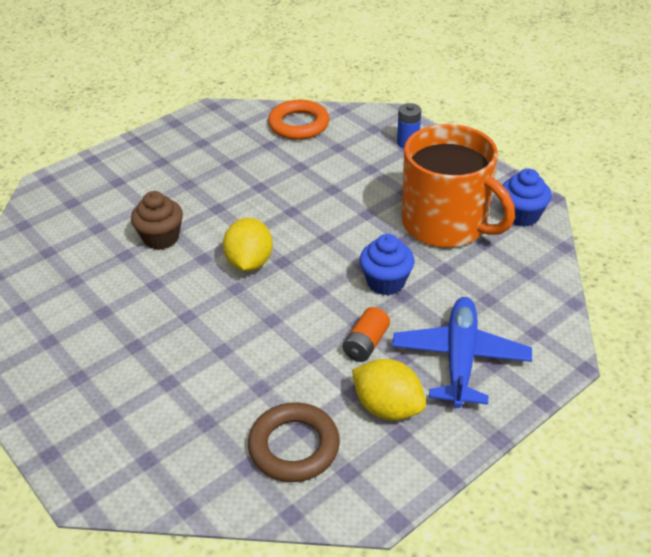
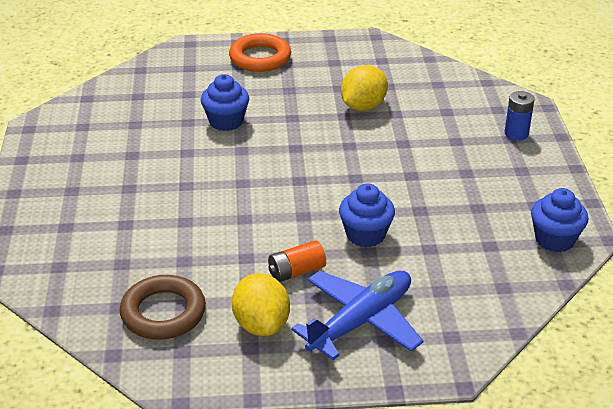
camera: 35 degrees right, 5 degrees down
brown cupcake [131,191,183,250] -> blue cupcake [201,74,249,131]
yellow lemon [223,218,273,271] -> yellow lemon moved to [341,65,388,111]
orange ring [268,100,330,140] -> orange ring moved to [229,33,291,72]
orange mug [402,124,515,248] -> none

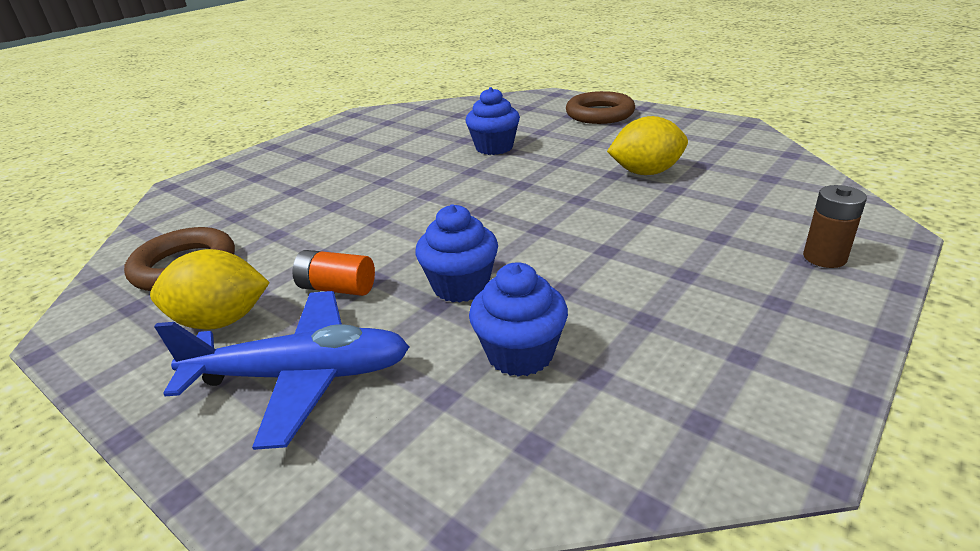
camera: 45 degrees right, 5 degrees down
orange ring [229,33,291,72] -> brown ring [566,91,635,124]
yellow lemon [232,273,290,336] -> yellow lemon turned 60 degrees clockwise [150,249,270,330]
blue battery [505,91,534,140] -> brown battery [803,185,867,268]
blue cupcake [531,188,588,252] -> blue cupcake moved to [469,262,568,377]

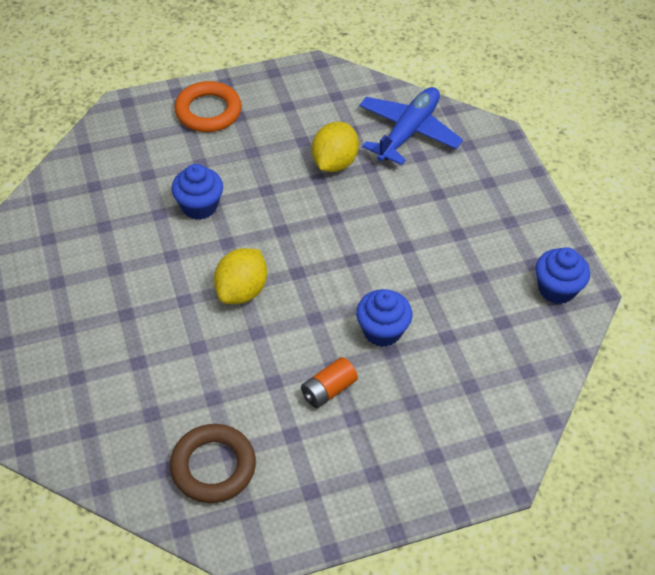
camera: 60 degrees left, 20 degrees up
yellow lemon [150,249,270,330] -> yellow lemon moved to [214,248,267,304]
blue plane [154,291,409,450] -> blue plane moved to [359,87,463,165]
blue cupcake [469,262,568,377] -> blue cupcake moved to [536,247,590,304]
brown ring [566,91,635,124] -> orange ring [174,81,242,132]
brown battery [803,185,867,268] -> none

